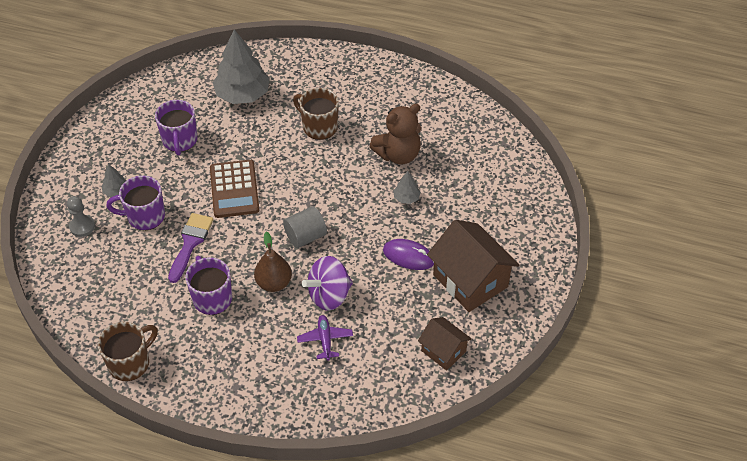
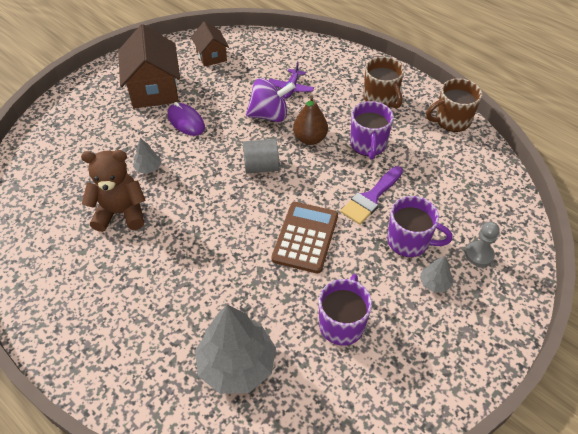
camera: 155 degrees left, 0 degrees up
brown mug [293,88,339,140] -> brown mug moved to [364,57,404,109]

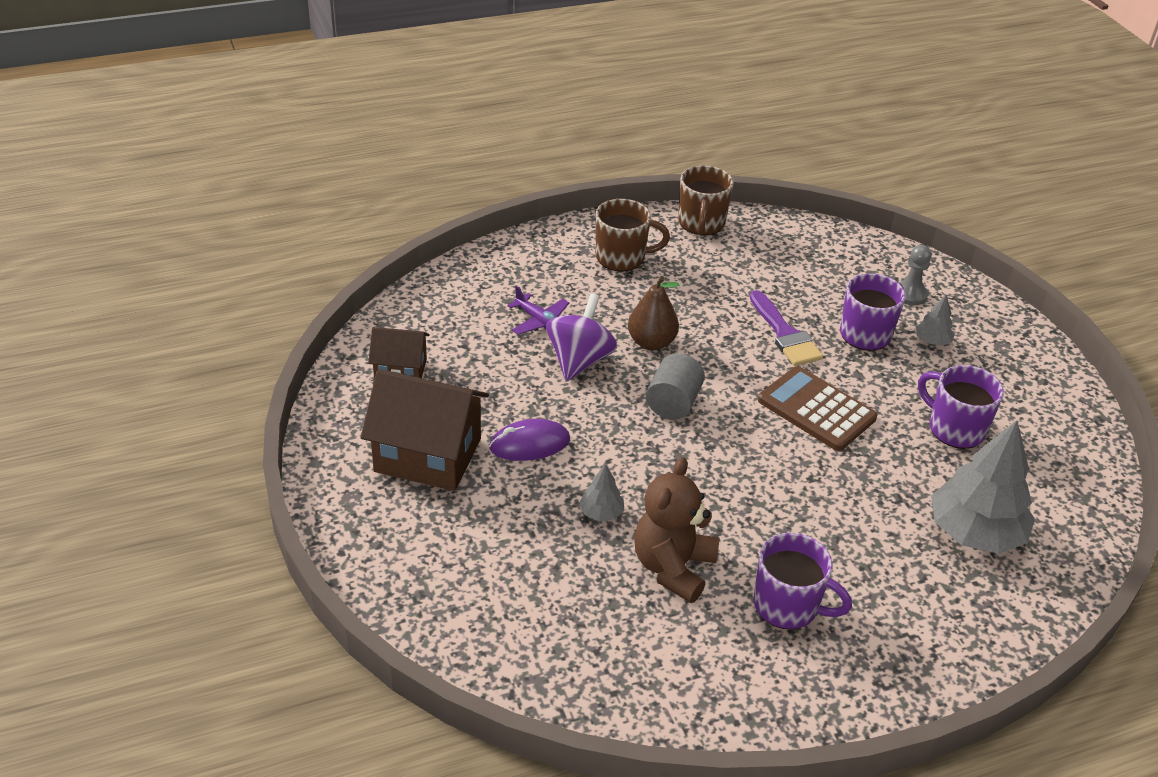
camera: 65 degrees left, 10 degrees down
purple mug [350,101,394,160] -> purple mug moved to [754,533,852,630]

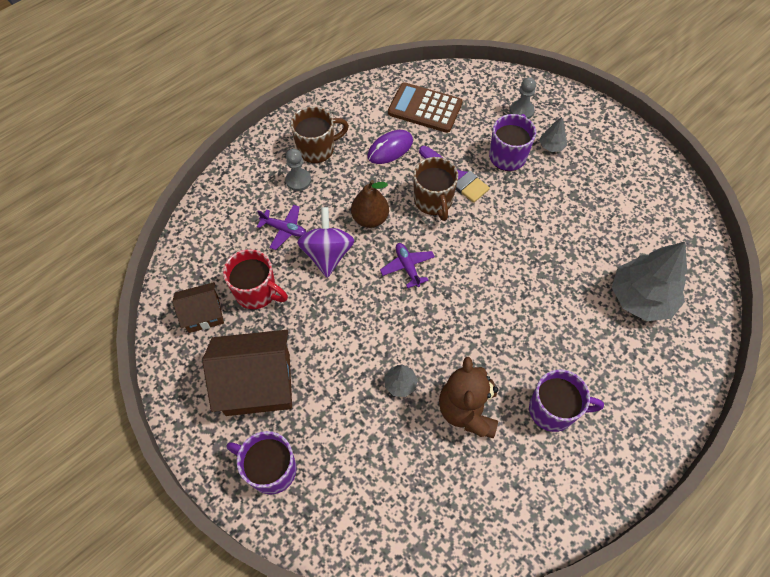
camera: 20 degrees left, 20 degrees up
purple mouse [489,419,570,461] -> purple mouse moved to [368,130,413,164]
grey cylinder [646,353,705,419] -> purple plane [380,243,435,288]
brown mug [678,165,734,235] -> brown mug moved to [413,157,458,221]
brown calculator [758,366,877,451] -> brown calculator moved to [388,82,463,133]
purple mug [918,365,1004,449] -> purple mug moved to [227,431,297,495]
none -> red mug [223,249,288,309]
none -> grey pawn [285,149,311,191]

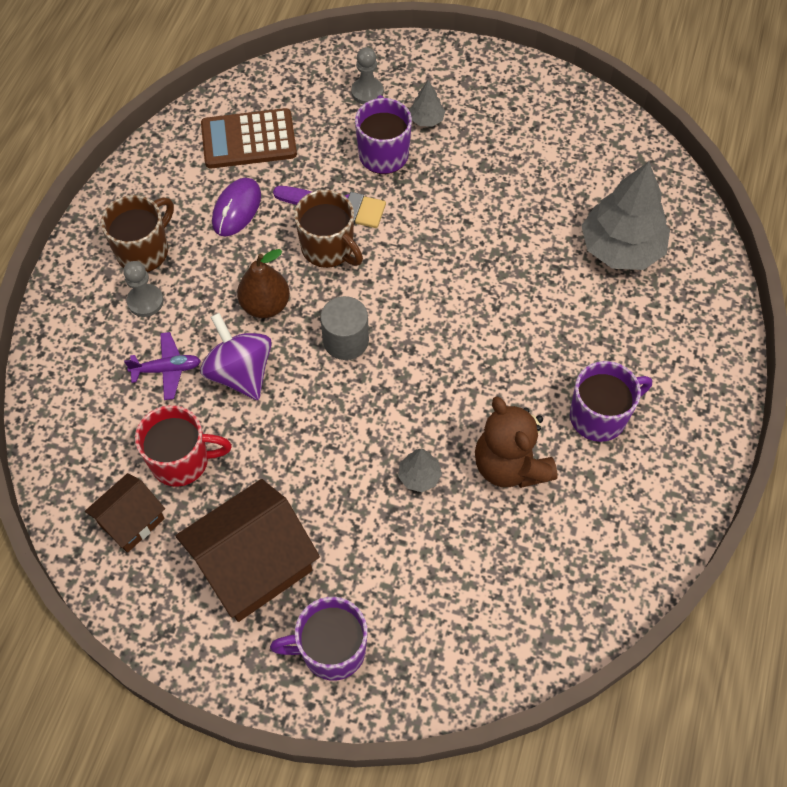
camera: 30 degrees left, 0 degrees up
purple plane [380,243,435,288] -> grey cylinder [320,296,369,360]

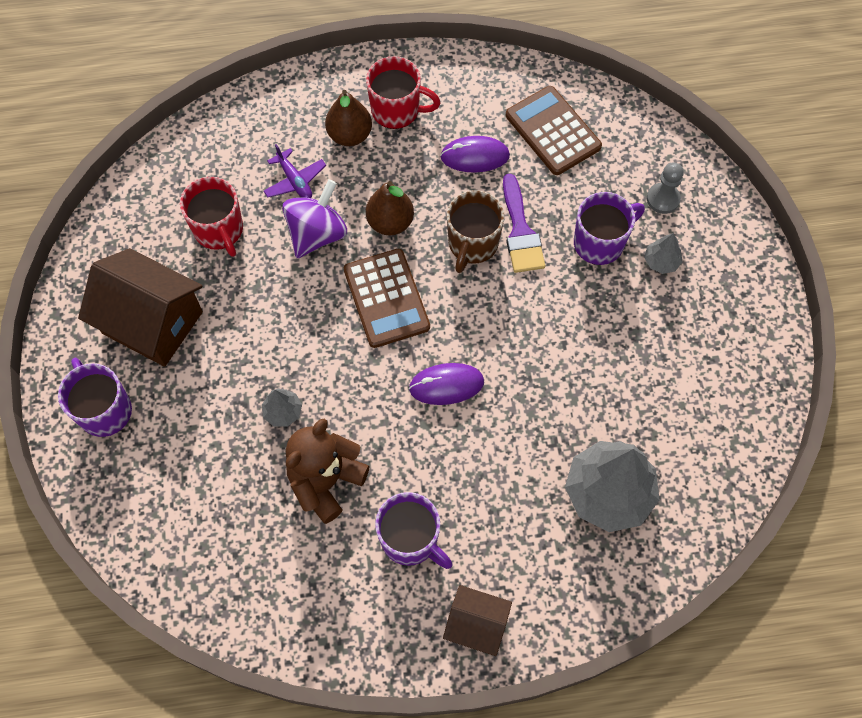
camera: 65 degrees right, 5 degrees up
brown house [85,473,165,553] -> brown house moved to [443,585,512,656]
brown mug [101,195,174,272] -> red mug [366,56,441,129]
grey pawn [123,261,164,317] -> brown pear [325,90,372,146]
grey cylinder [320,296,369,360] -> brown calculator [344,249,430,348]
none -> purple mouse [409,363,484,405]

